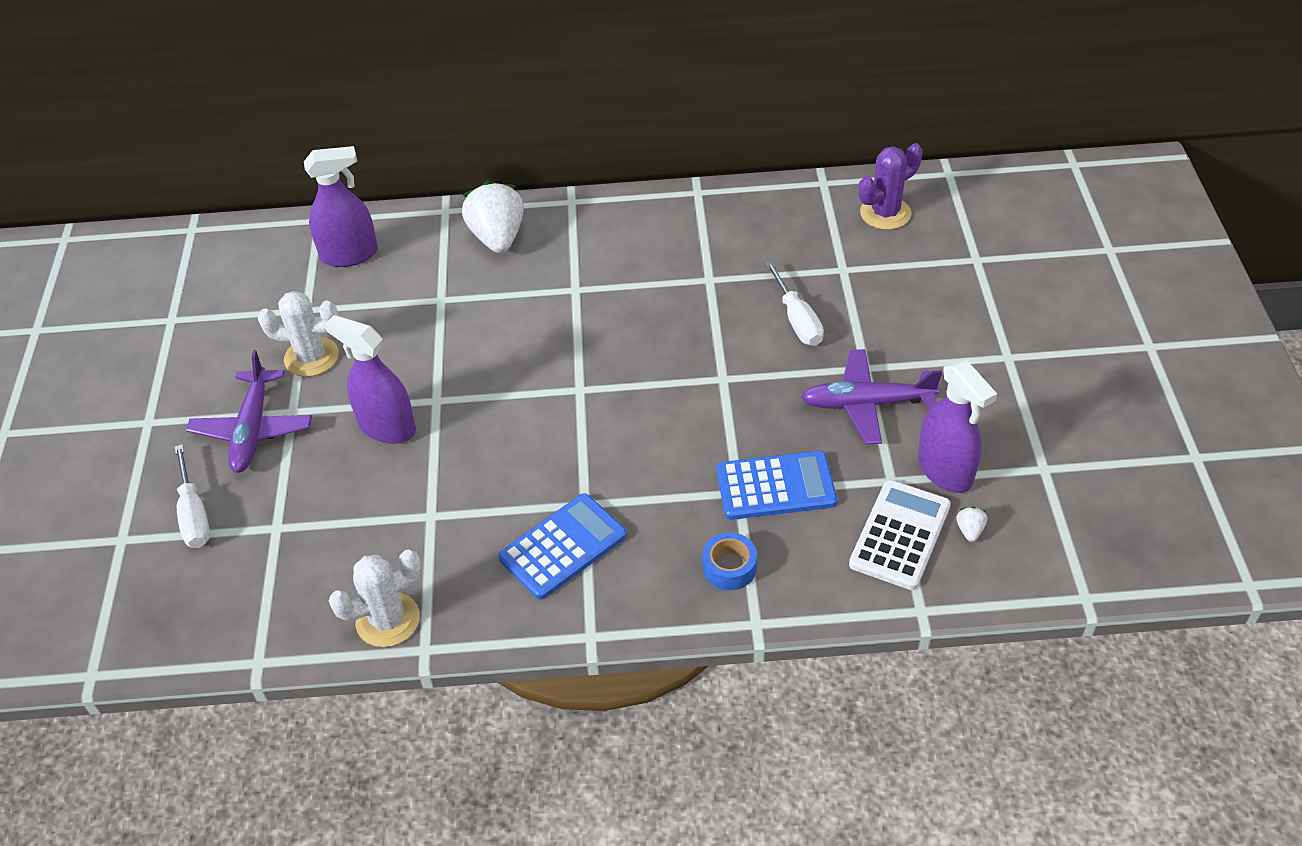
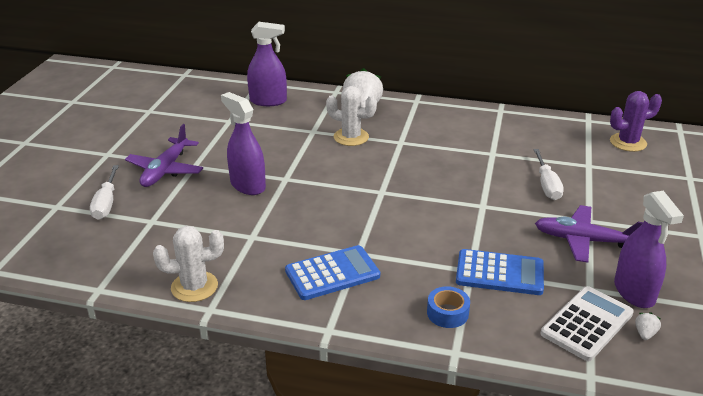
camera: 15 degrees right, 15 degrees down
white cactus [258,291,339,377] -> white cactus moved to [326,86,377,146]

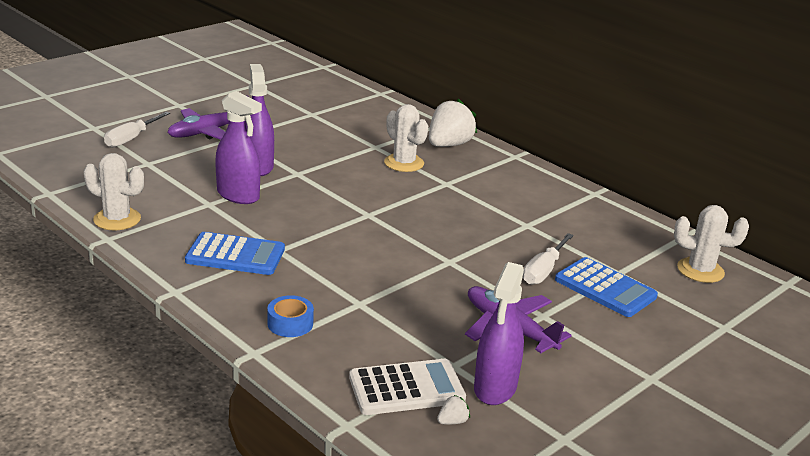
camera: 30 degrees right, 5 degrees down
purple spray bottle [247,22,287,106] -> purple spray bottle moved to [215,91,262,204]
blue calculator [456,249,544,295] -> blue calculator moved to [555,257,658,317]
purple cactus [610,91,662,152] -> white cactus [674,205,749,283]

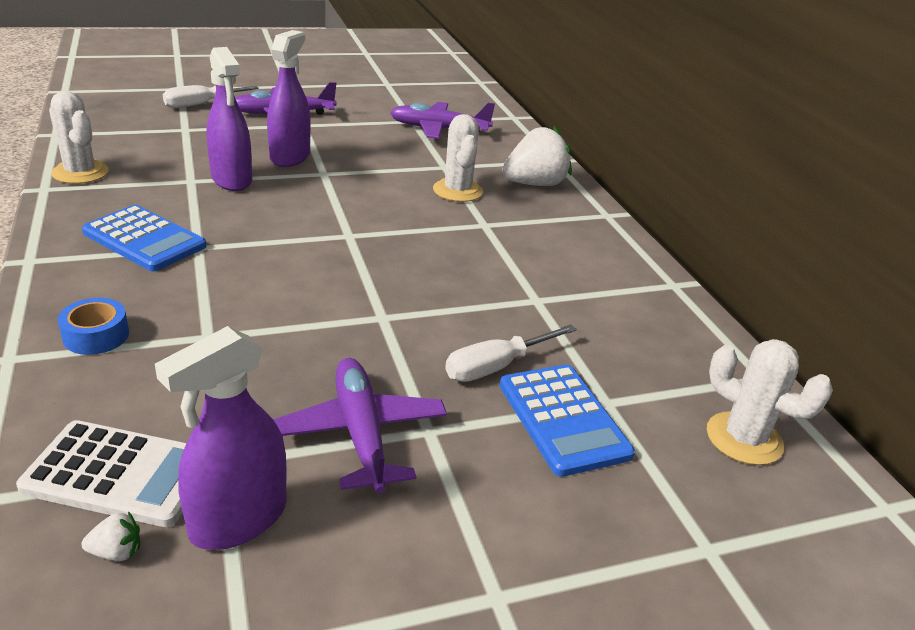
camera: 25 degrees right, 5 degrees up
none -> purple plane [390,102,495,139]

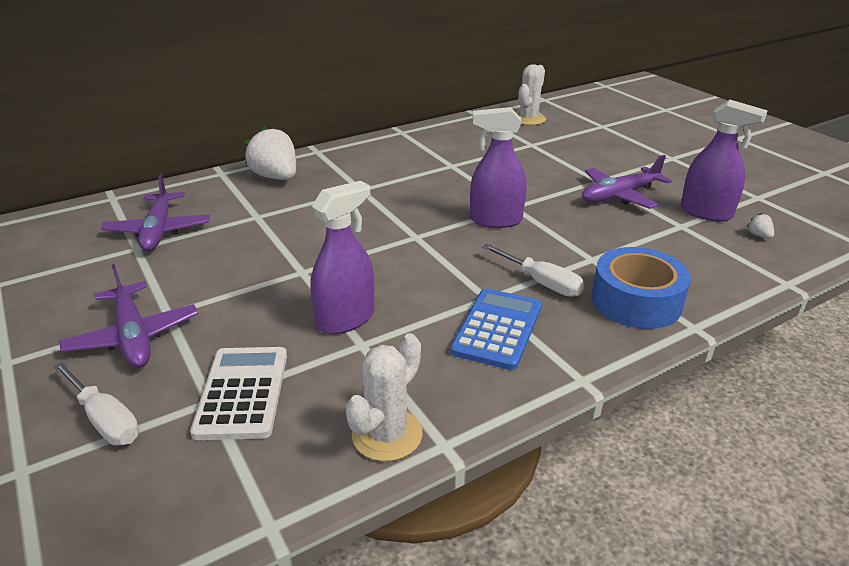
camera: 100 degrees left, 0 degrees up
white calculator [16,420,187,527] -> white calculator moved to [190,347,287,440]
blue tape [58,298,129,355] -> blue tape [592,247,691,329], size x1.86
purple spray bottle [267,30,311,167] -> purple spray bottle moved to [470,107,527,228]
white cactus [433,114,483,202] -> none
white screwdriver [445,324,577,382] -> white screwdriver moved to [482,244,584,297]
blue calculator [499,364,635,477] -> none

